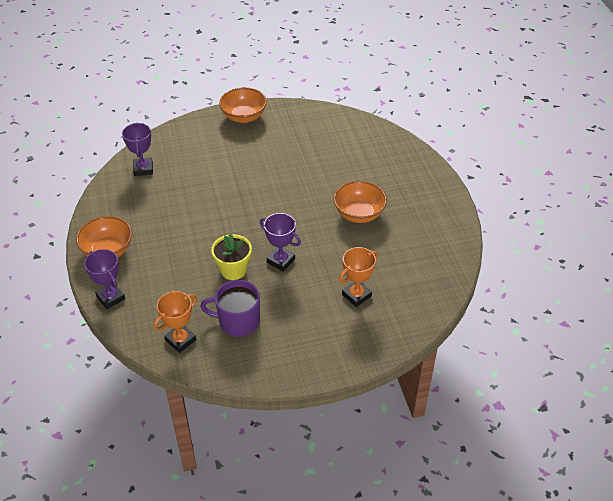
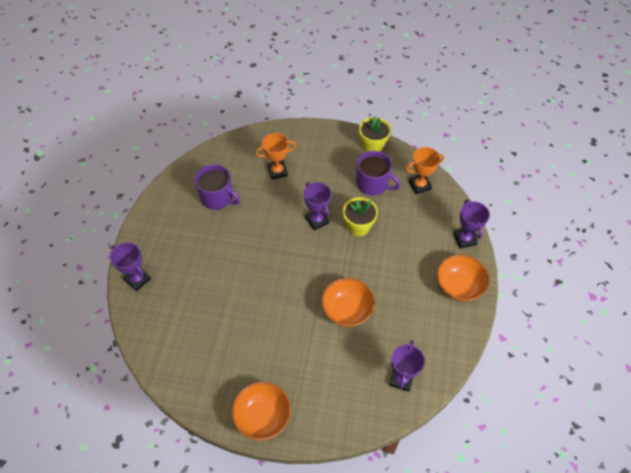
camera: 155 degrees left, 10 degrees up
orange bowl [334,181,387,223] -> orange bowl moved to [321,278,375,327]
none -> purple trophy [110,242,151,291]
none -> purple mug [194,164,240,210]
none -> yellow flower pot [359,116,391,152]

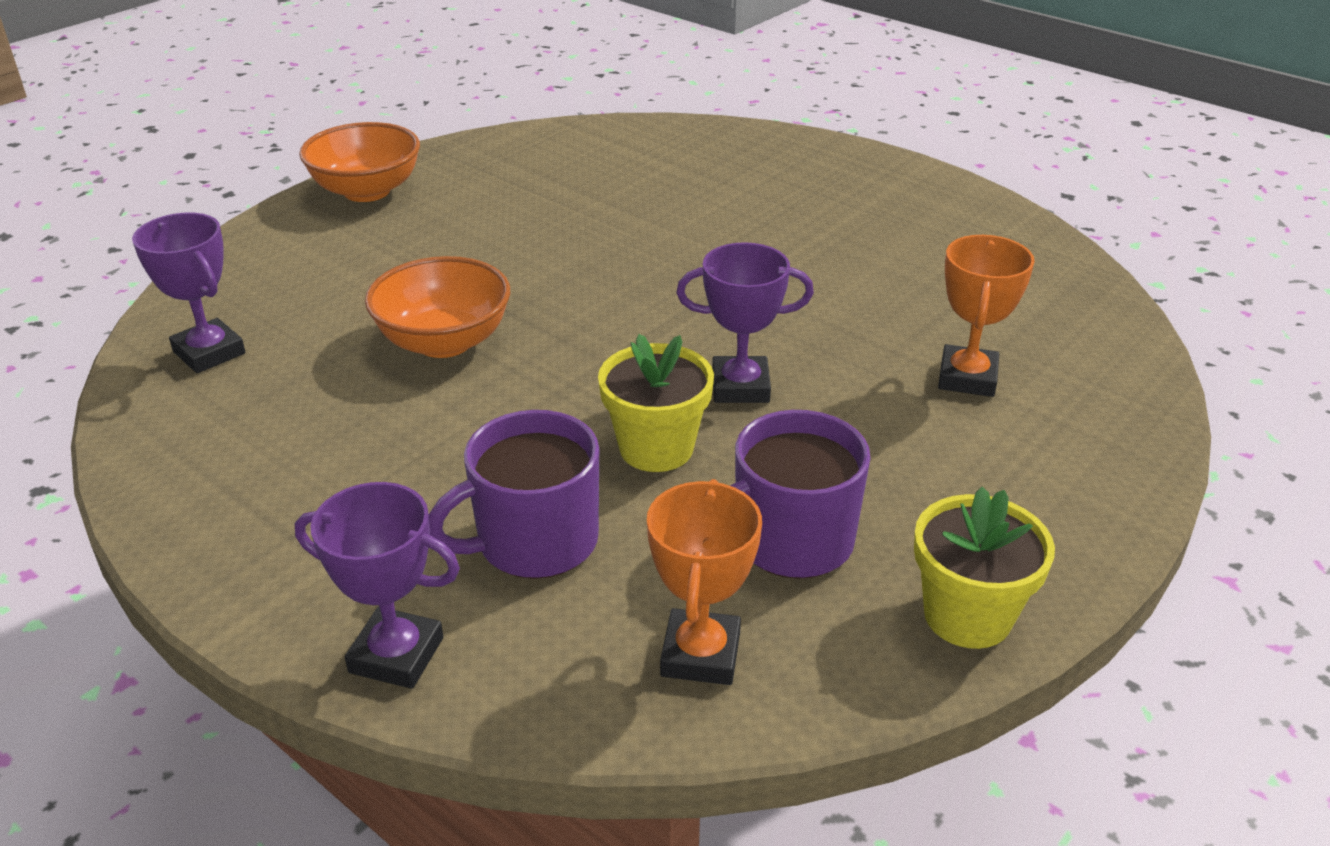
camera: 120 degrees right, 20 degrees down
purple trophy [110,242,151,291] -> none
purple mug [194,164,240,210] -> purple mug moved to [429,410,599,579]
orange bowl [437,255,490,302] -> none

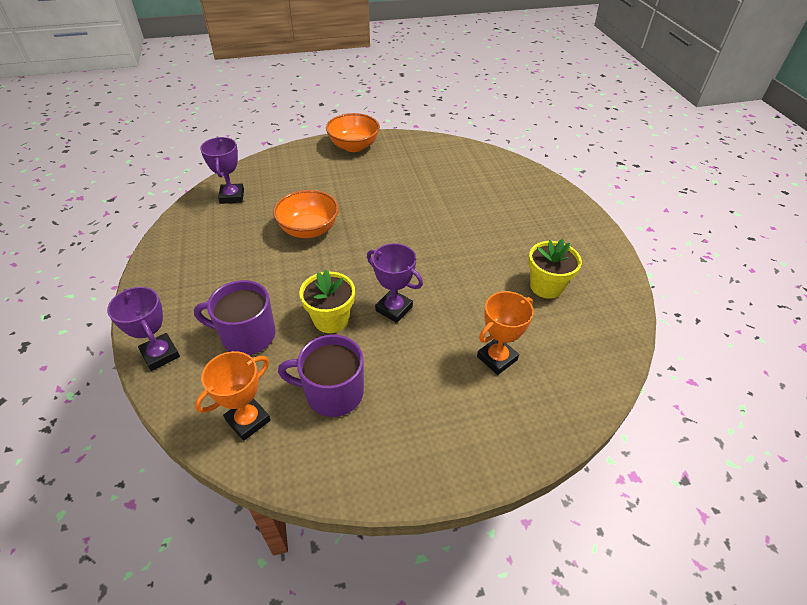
camera: 35 degrees right, 10 degrees up
yellow flower pot [914,487,1055,649] -> yellow flower pot moved to [528,239,582,299]

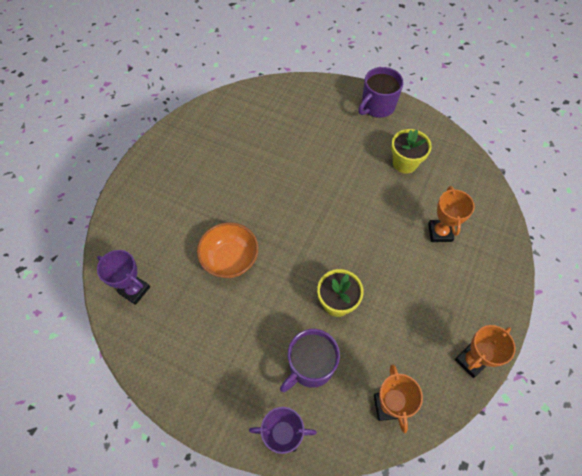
camera: 50 degrees left, 15 degrees up
purple mug [278,335,364,417] -> purple mug moved to [358,67,404,118]
orange bowl [326,113,380,152] -> none
purple trophy [367,243,423,323] -> none
none -> orange trophy [455,325,516,378]

